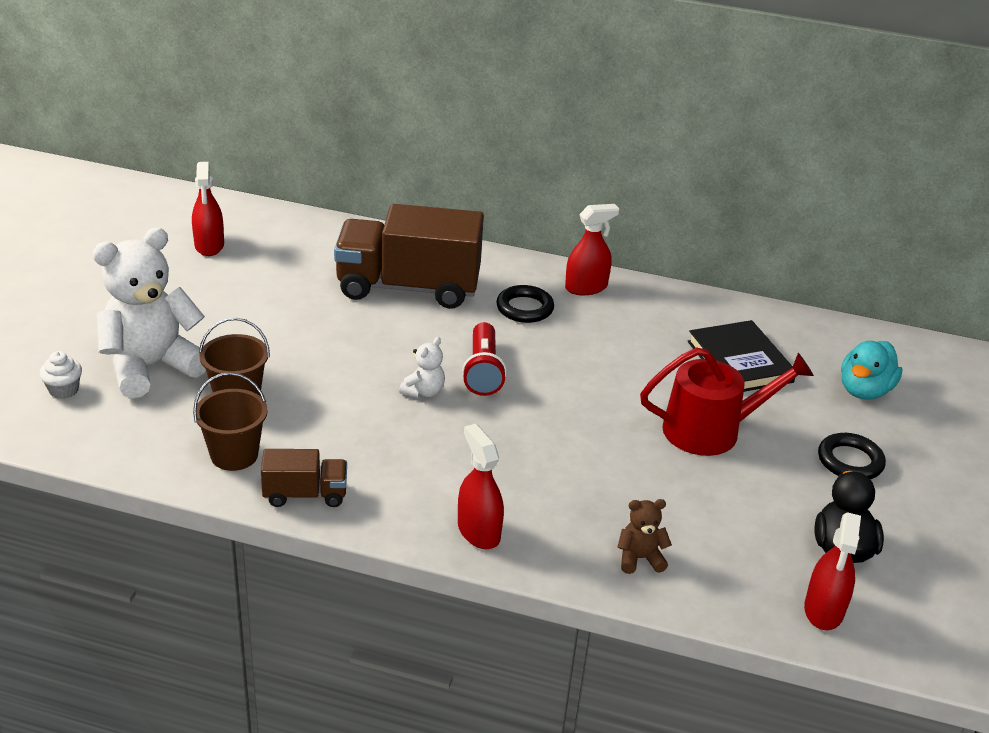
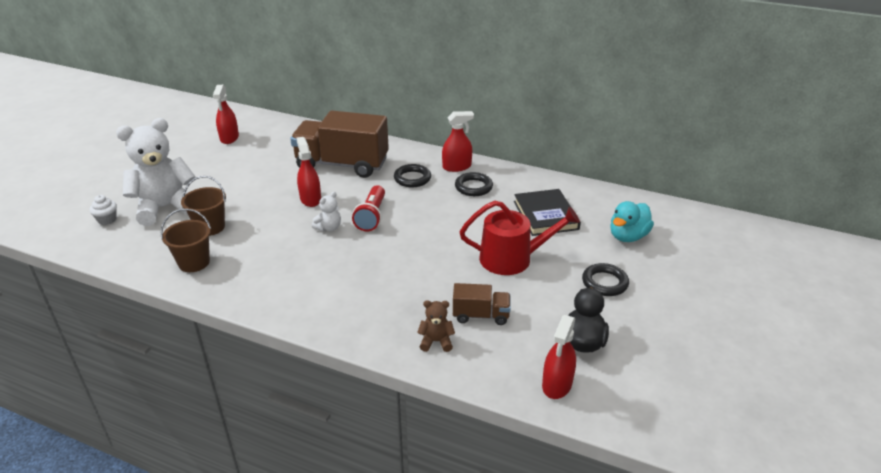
camera: 10 degrees right, 0 degrees up
brown truck [261,449,347,507] -> brown truck moved to [453,283,511,325]
red spray bottle [458,424,504,549] -> red spray bottle moved to [296,137,321,207]
none -> black ring [455,172,493,196]

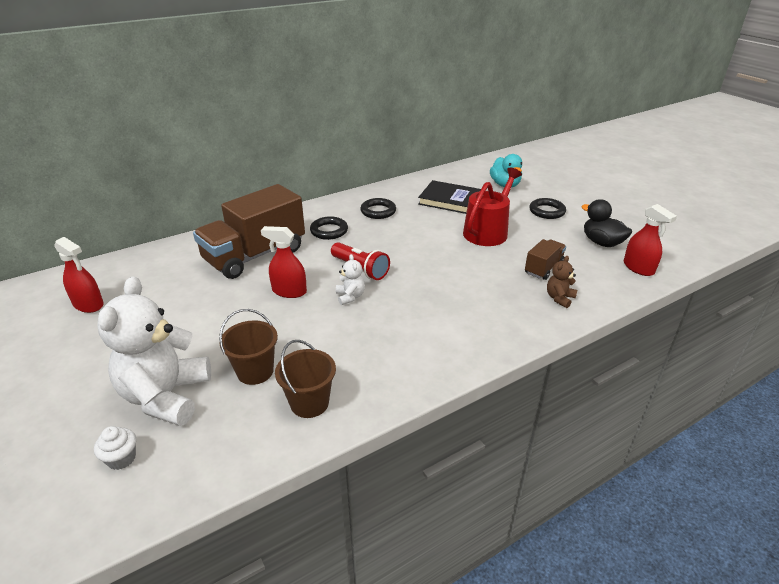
camera: 55 degrees left, 0 degrees up
red spray bottle [442,111,474,172] -> none

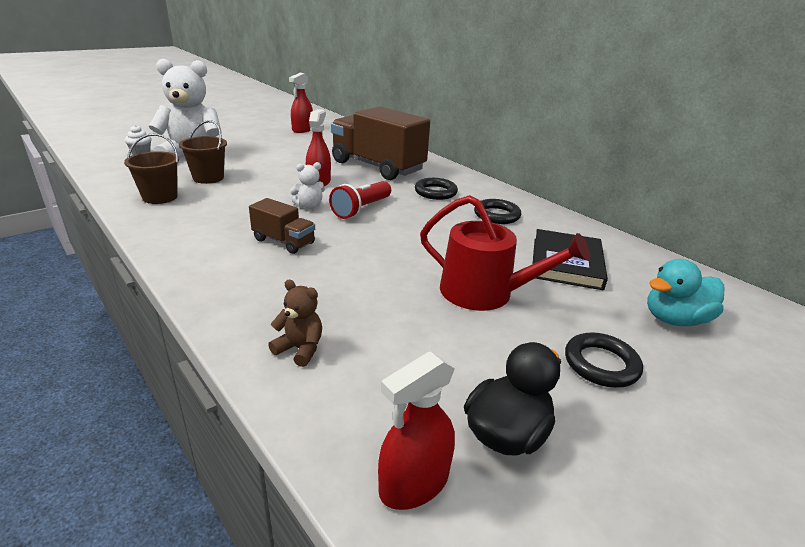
camera: 80 degrees right, 5 degrees down
brown truck [525,239,566,280] -> brown truck moved to [249,198,315,254]

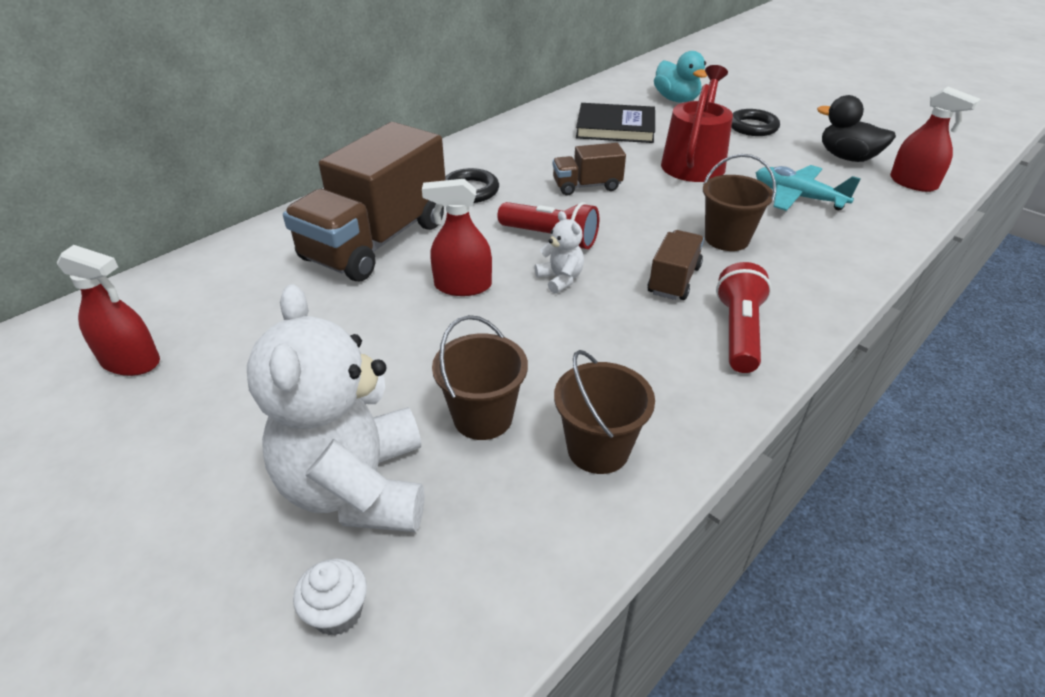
camera: 95 degrees left, 10 degrees up
brown teddy bear [268,280,322,367] -> none
black ring [474,199,521,224] -> none
none -> brown truck [553,143,626,195]
none -> brown bucket [703,154,776,251]
none -> red flashlight [716,262,772,373]
none -> turquoise plane [756,165,861,211]

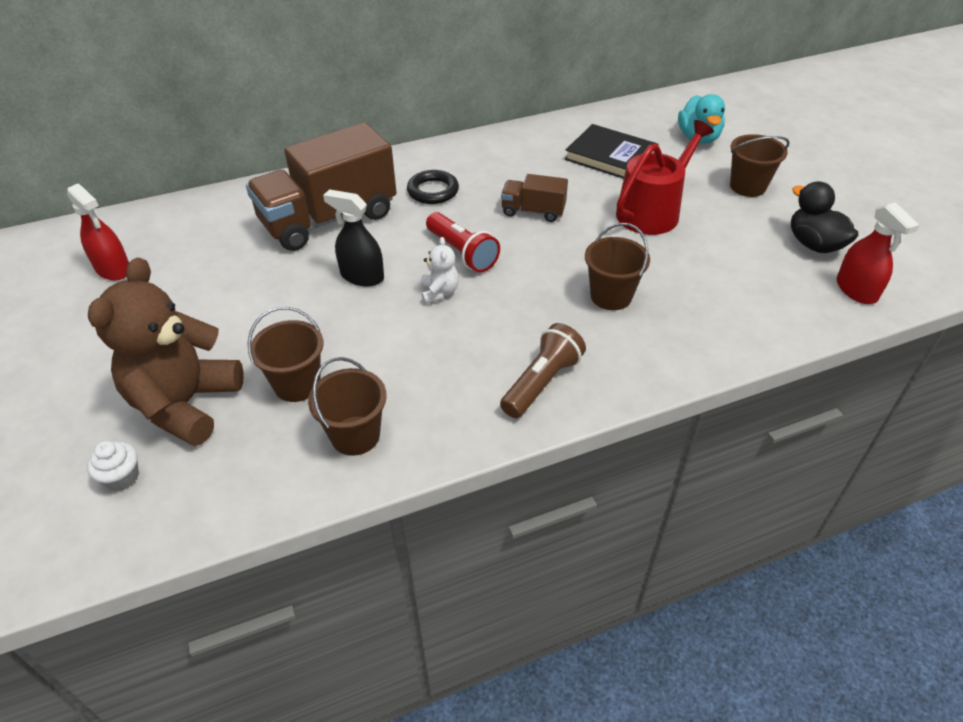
camera: 25 degrees right, 5 degrees up
white teddy bear [247,284,425,532] -> brown teddy bear [88,258,244,446]
red spray bottle [422,179,492,296] -> black spray bottle [323,189,384,287]
brown truck [648,230,704,300] -> none
red flashlight [716,262,772,373] -> brown flashlight [500,323,586,418]
black ring [731,109,780,136] -> brown bucket [730,134,790,197]
turquoise plane [756,165,861,211] -> none

